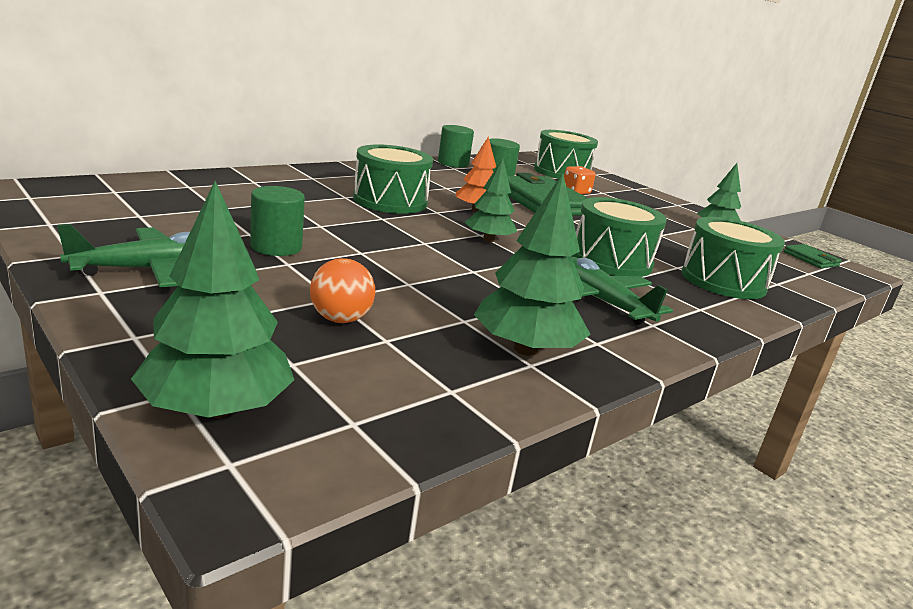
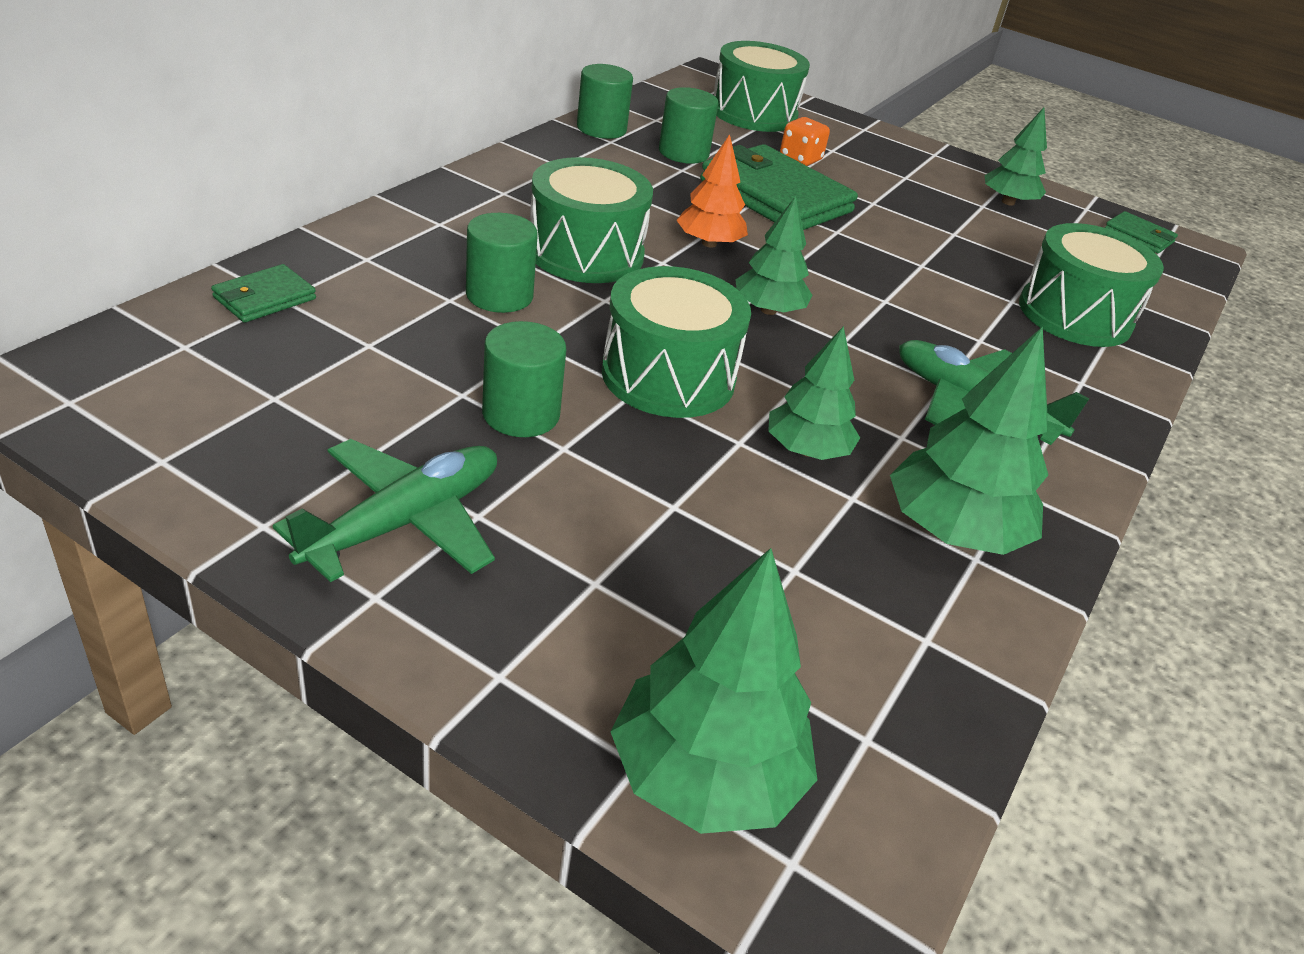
camera: 20 degrees left, 15 degrees up
orange ball [310,258,375,323] -> none
green drum [572,197,667,277] -> green drum moved to [602,266,751,418]
none -> green wallet [211,264,316,323]
none -> green cylinder [466,213,538,313]
none -> green tree [768,326,860,460]

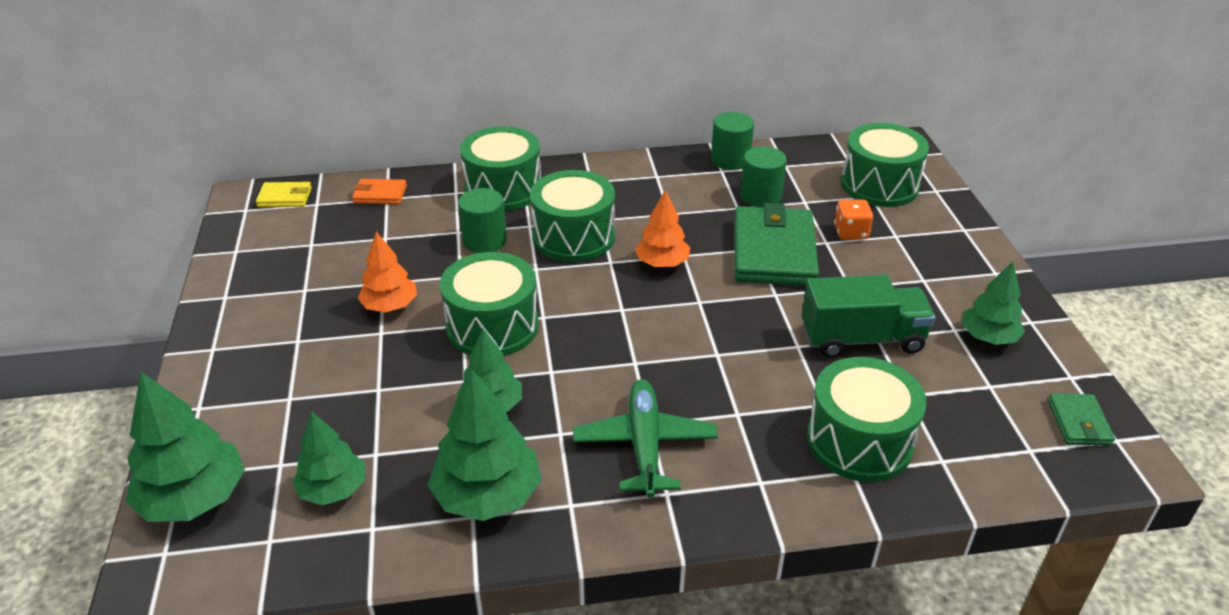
camera: 55 degrees right, 0 degrees up
green wallet [211,264,316,323] -> orange wallet [352,179,407,204]
green plane [273,439,497,582] -> none
green cylinder [482,321,566,437] -> orange tree [358,231,417,312]
green tree [735,196,813,315] -> green tree moved to [292,411,365,505]
none -> yellow wallet [256,182,312,207]
none -> green drum [460,126,541,211]
none -> green truck [802,275,936,358]

